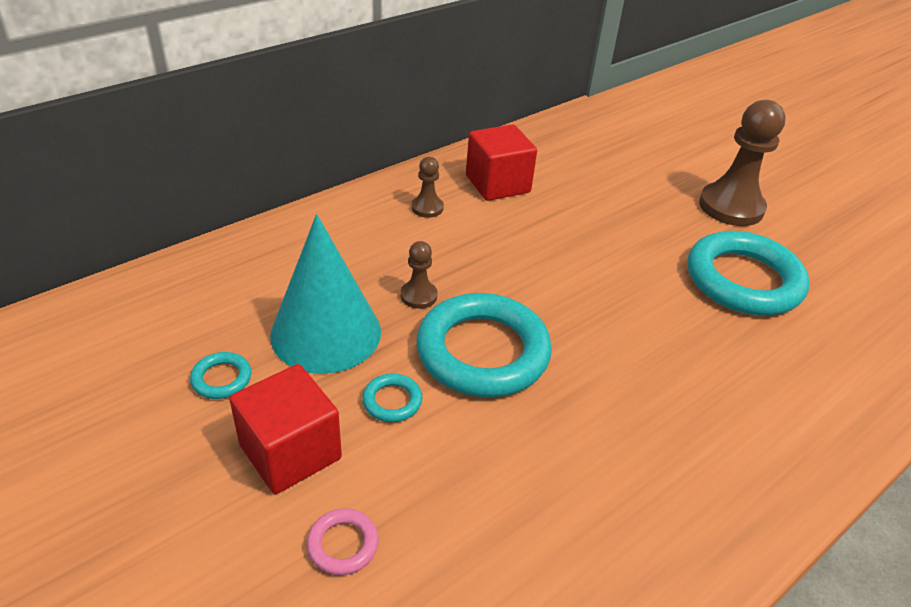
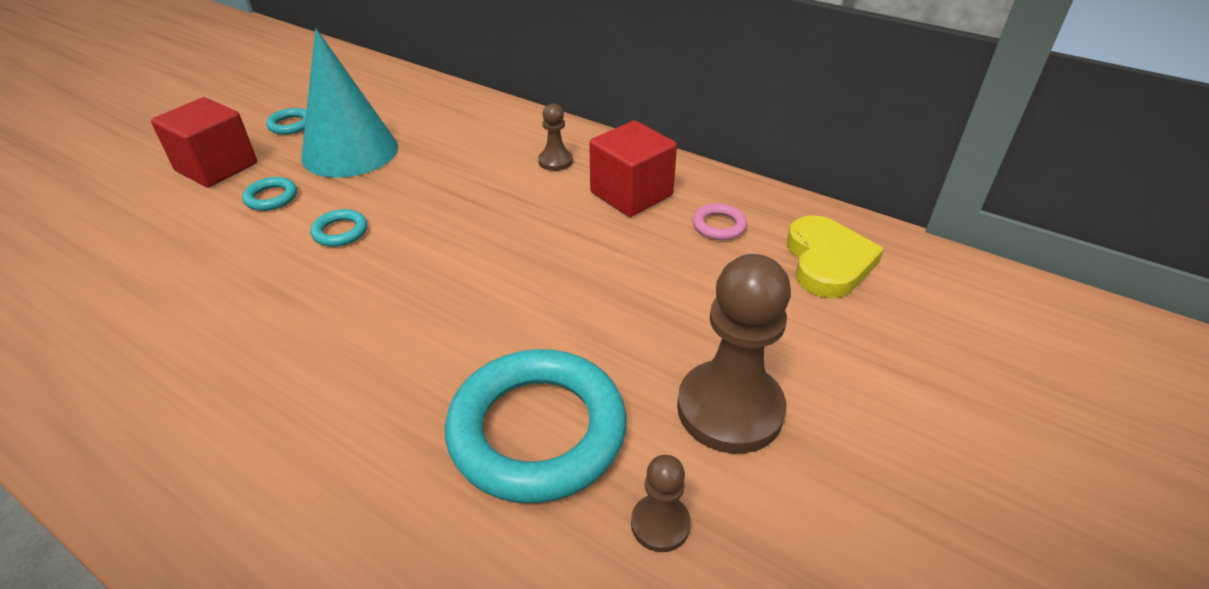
camera: 75 degrees right, 0 degrees up
pink ring [307,508,379,575] -> pink ring moved to [693,203,747,240]
brown pawn [401,241,437,309] -> brown pawn moved to [631,455,691,552]
turquoise ring [416,293,552,397] -> turquoise ring [310,209,367,247], size x0.41
none -> yellow heart [787,215,884,298]

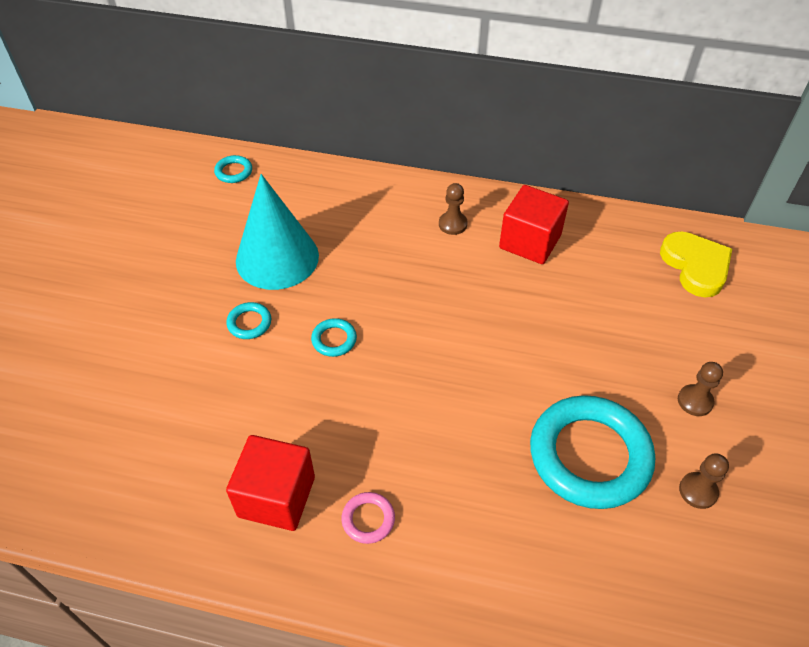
camera: 20 degrees left, 10 degrees up
red cube [151,97,257,187] -> red cube moved to [226,435,315,531]
turquoise ring [266,108,307,135] -> turquoise ring moved to [214,155,252,183]
brown pawn [677,254,791,454] -> brown pawn [678,362,723,416], size x0.48
pink ring [693,203,747,240] -> pink ring moved to [341,492,395,544]

